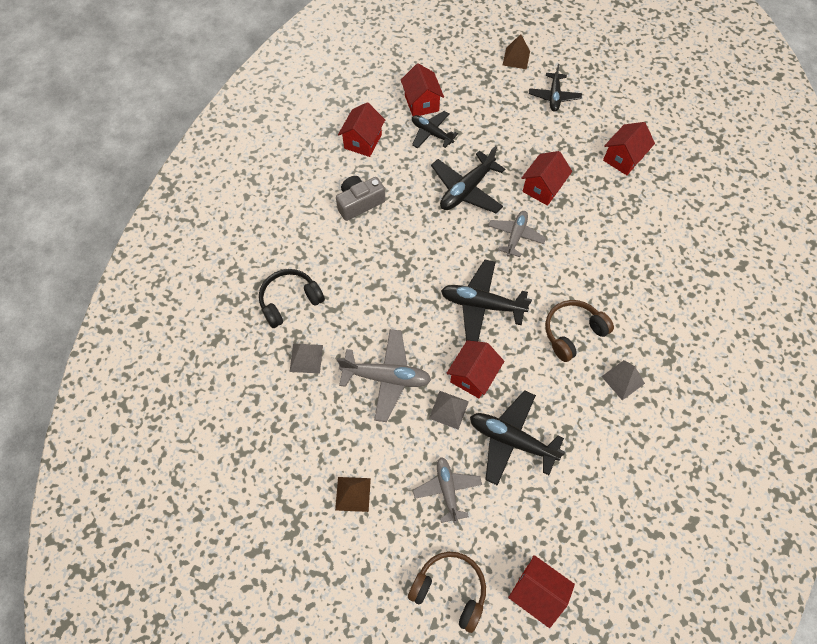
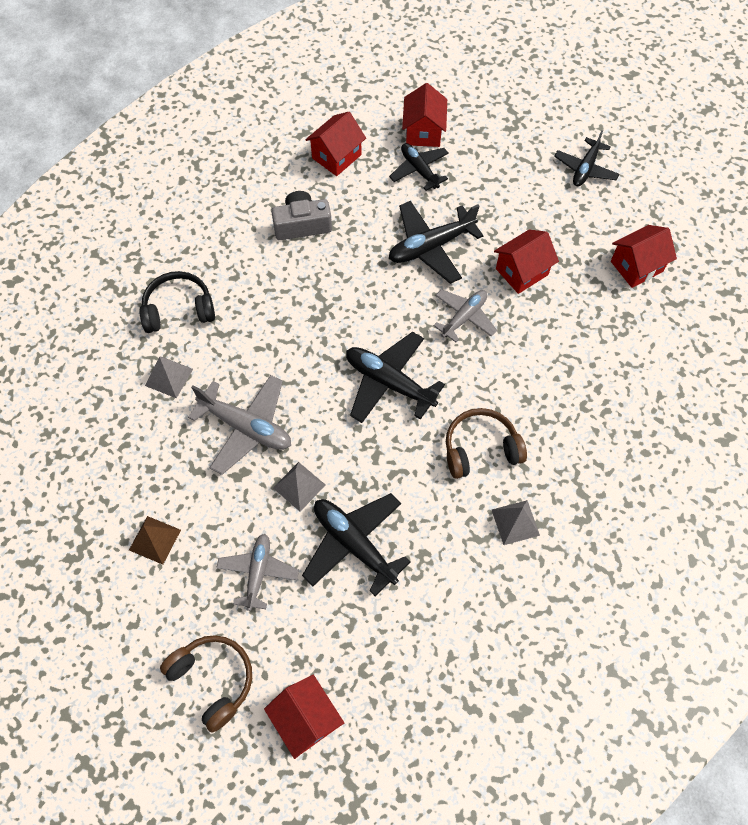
camera: 20 degrees right, 0 degrees up
red house [446,340,504,398] -> none
brown pyramid [503,34,530,69] -> none

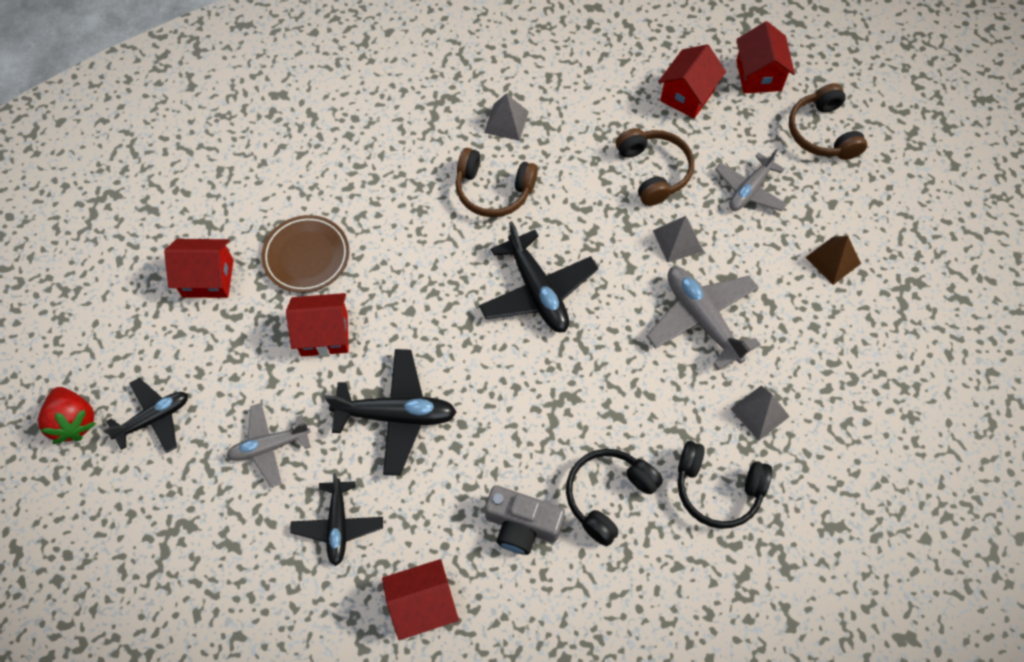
camera: 150 degrees left, 0 degrees up
black plane [302,493,411,596] -> brown headphones [616,128,694,206]
red house [402,83,447,147] -> red house moved to [658,44,726,118]
grey plane [433,289,497,342] -> grey plane moved to [227,403,311,487]
none -> red strawberry [38,387,96,444]
none -> brown plate [261,215,349,293]
none -> black headphones [566,449,663,546]

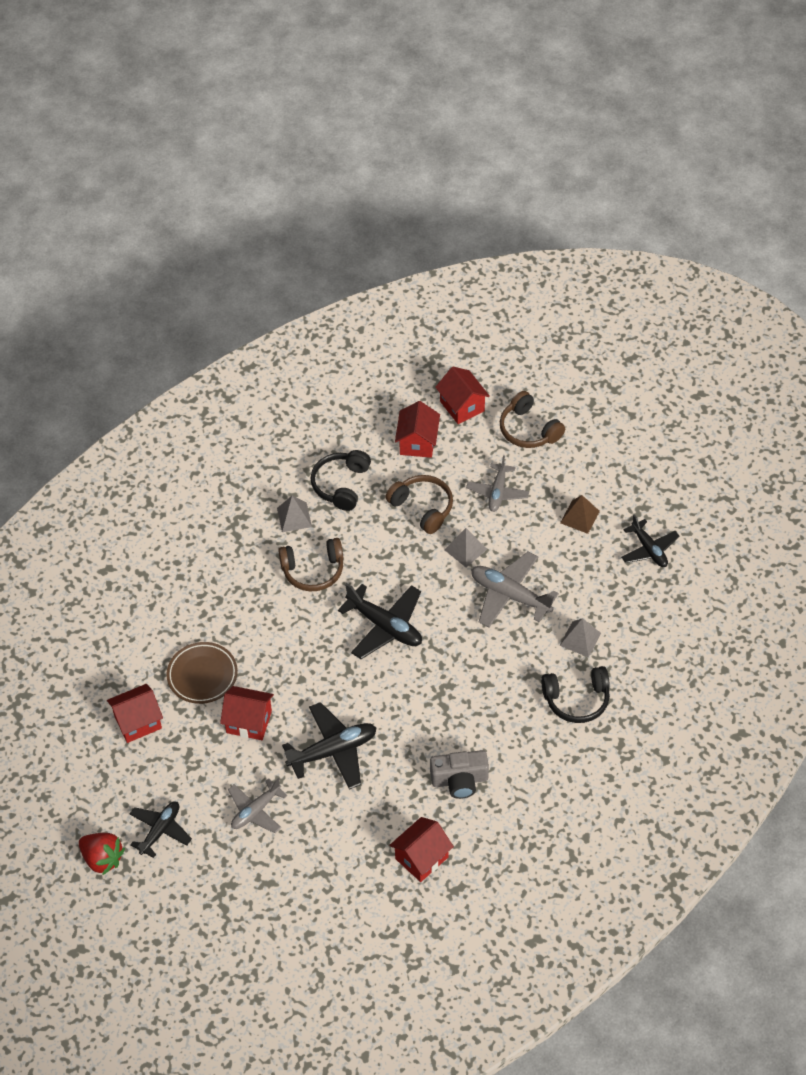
camera: 25 degrees left, 10 degrees down
red house [286,293,349,356] -> red house turned 45 degrees clockwise [220,686,274,740]
black plane [290,473,383,566] -> black plane moved to [621,514,680,567]
black headphones [566,449,663,546] -> black headphones moved to [311,450,371,511]

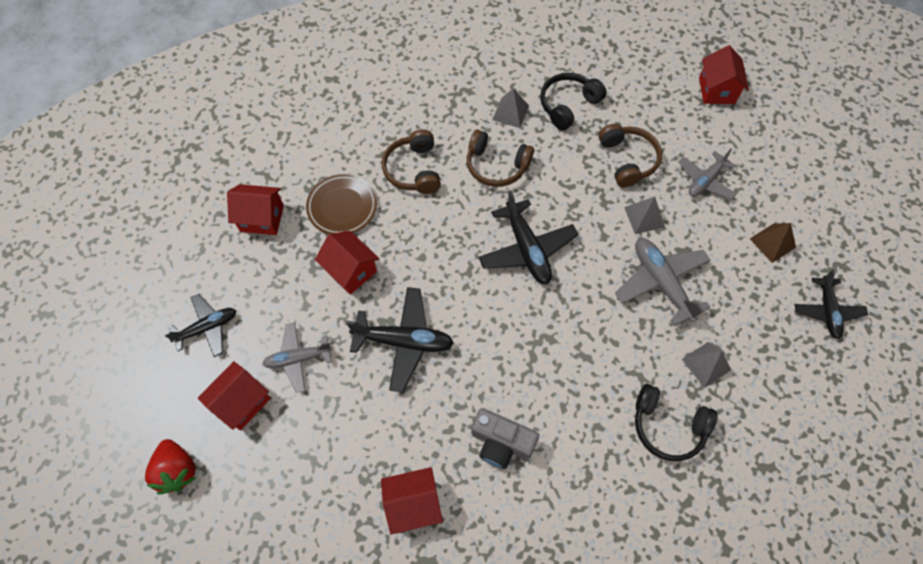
camera: 30 degrees right, 10 degrees up
red strawberry [79,833,125,875] -> red strawberry moved to [145,439,197,495]
red house [395,401,440,458] -> red house moved to [198,361,271,431]
brown headphones [500,391,565,448] -> brown headphones moved to [382,129,441,194]

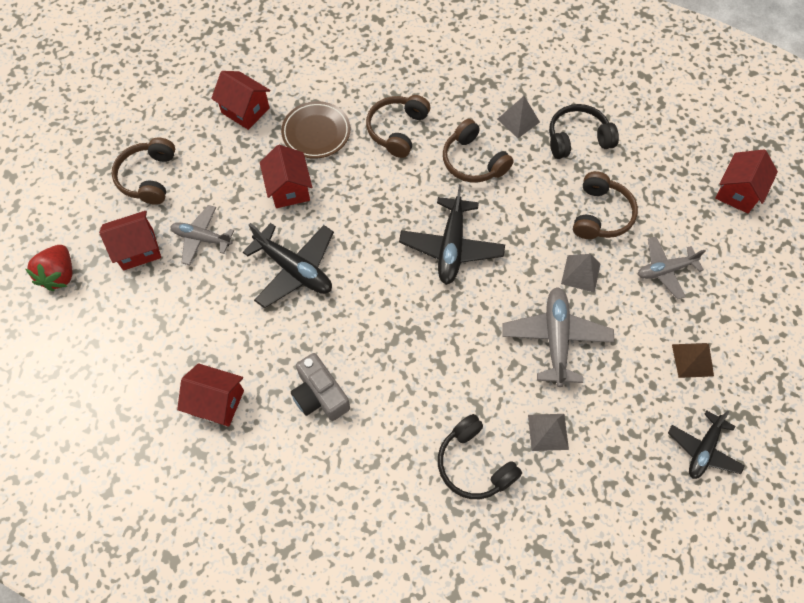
camera: 30 degrees right, 0 degrees up
black plane [164,294,236,357] -> brown headphones [112,138,175,205]

